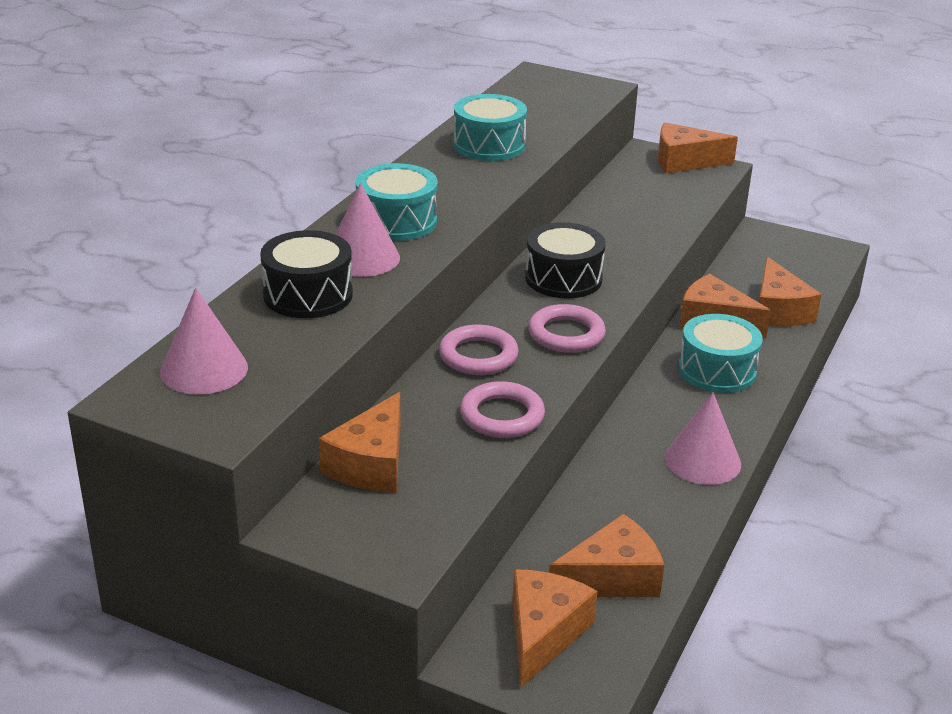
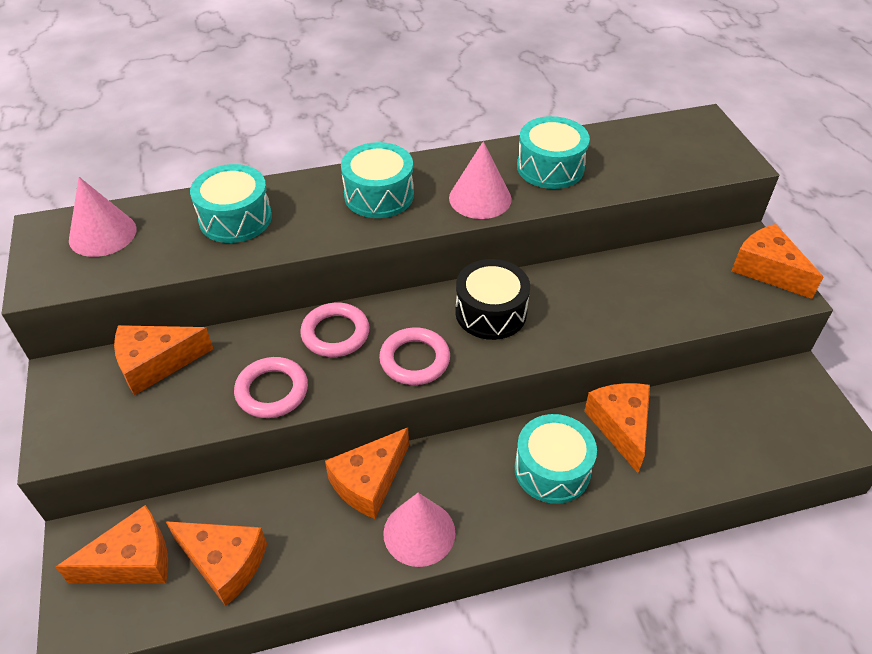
camera: 50 degrees right, 15 degrees up
black drum [260,230,353,318] -> turquoise drum [190,164,272,243]
pink cone [335,183,400,277] -> pink cone moved to [449,141,512,219]
orange cheese [759,256,821,327] -> orange cheese moved to [325,427,409,519]

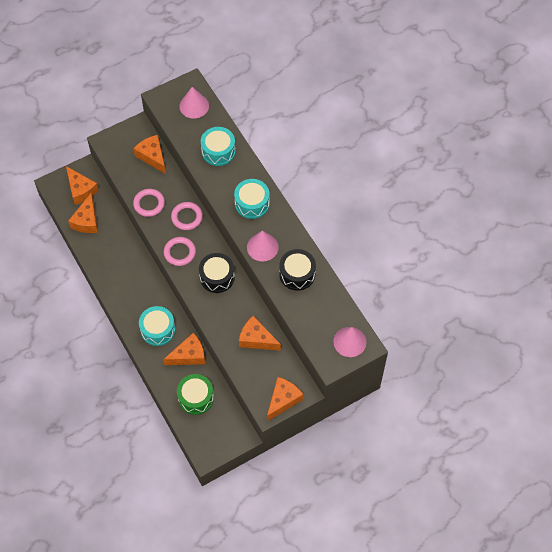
camera: 75 degrees right, 15 degrees up
orange cheese [325,427,409,519] -> orange cheese moved to [239,316,281,351]
pink cone [383,493,455,567] -> pink cone moved to [333,327,366,357]
turquoise drum [517,116,590,189] -> black drum [280,249,316,290]
none -> green drum [177,374,214,415]

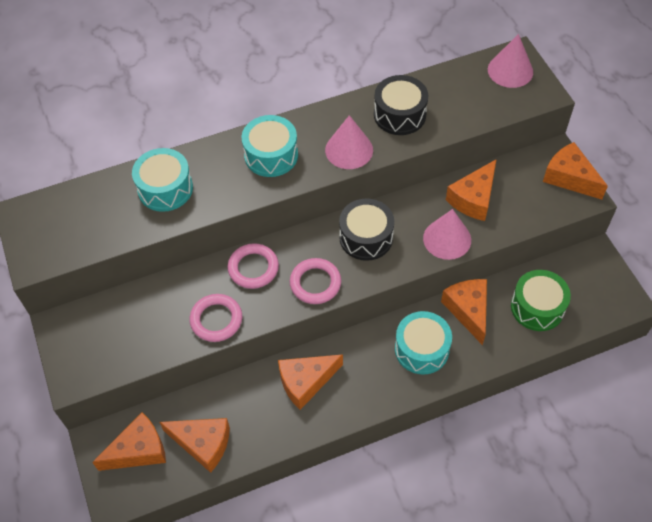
camera: 80 degrees left, 5 degrees down
orange cheese [133,135,166,174] -> orange cheese moved to [278,354,343,410]
pink cone [179,87,209,118] -> pink cone moved to [423,209,471,260]

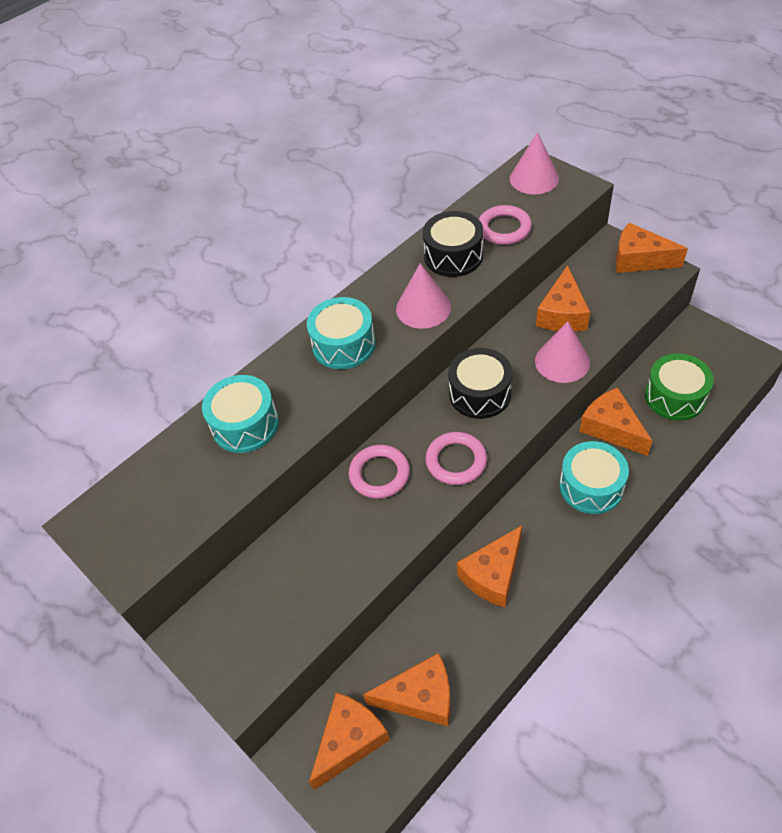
camera: 20 degrees left, 5 degrees down
pink ring [189,294,242,342] -> pink ring moved to [479,205,532,245]

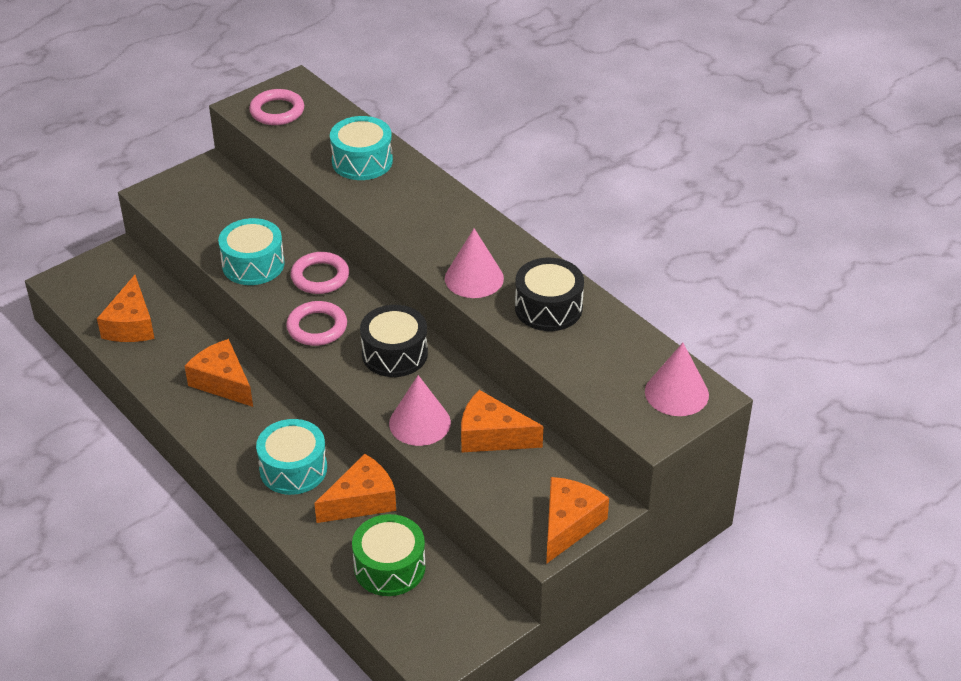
camera: 90 degrees right, 10 degrees down
turquoise drum [307,297,376,369] -> turquoise drum moved to [218,218,285,285]
orange cheese [309,693,390,790] -> none
pink ring [479,205,532,245] -> pink ring moved to [249,89,304,125]

